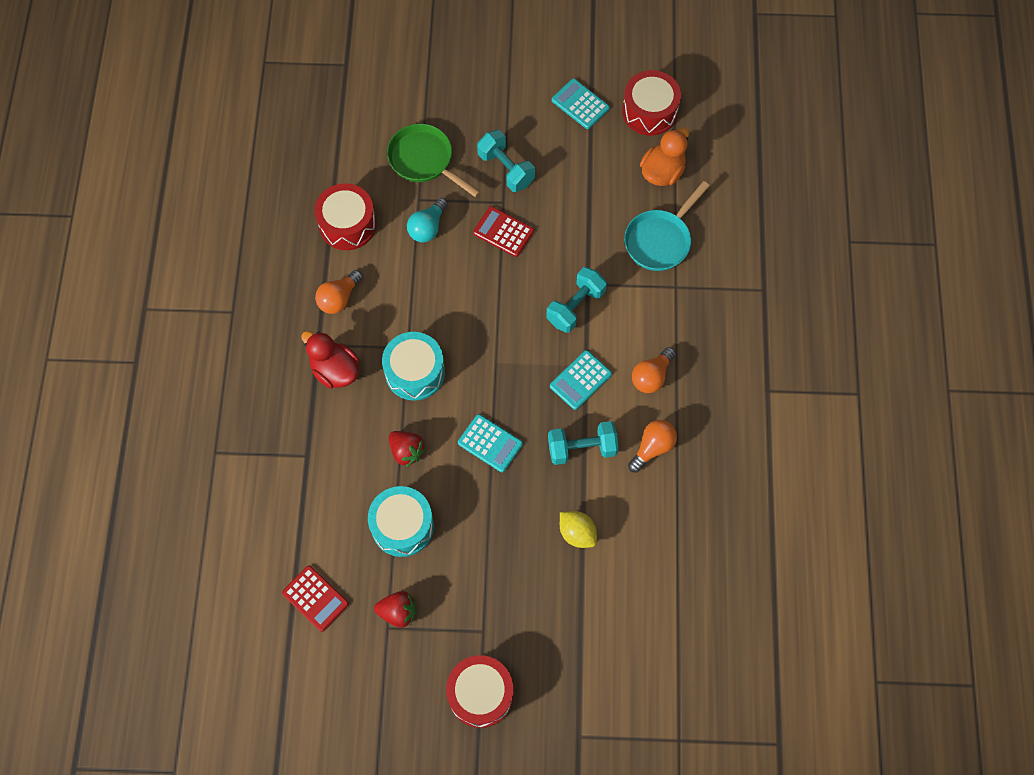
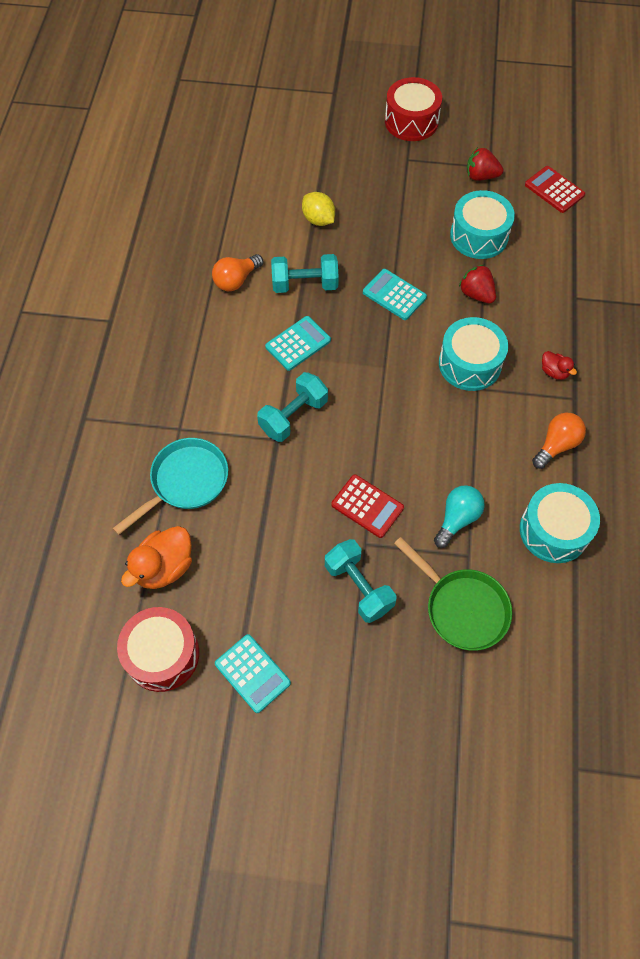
camera: 175 degrees left, 5 degrees down
red duck [301,331,359,389] -> red duck [542,351,577,380], size x0.53
red drum [314,183,376,250] -> turquoise drum [520,483,600,563]
orange light bulb [632,347,676,393] -> none

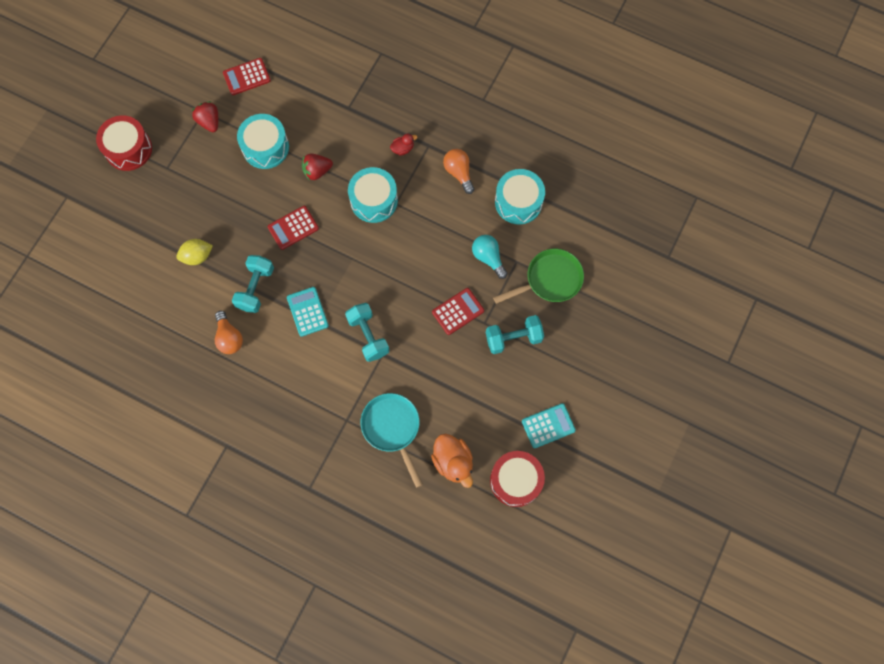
camera: 70 degrees left, 10 degrees up
turquoise calculator [363,269,427,320] -> red calculator [268,206,319,250]
red strawberry [467,147,503,181] -> red strawberry turned 120 degrees clockwise [192,101,218,132]

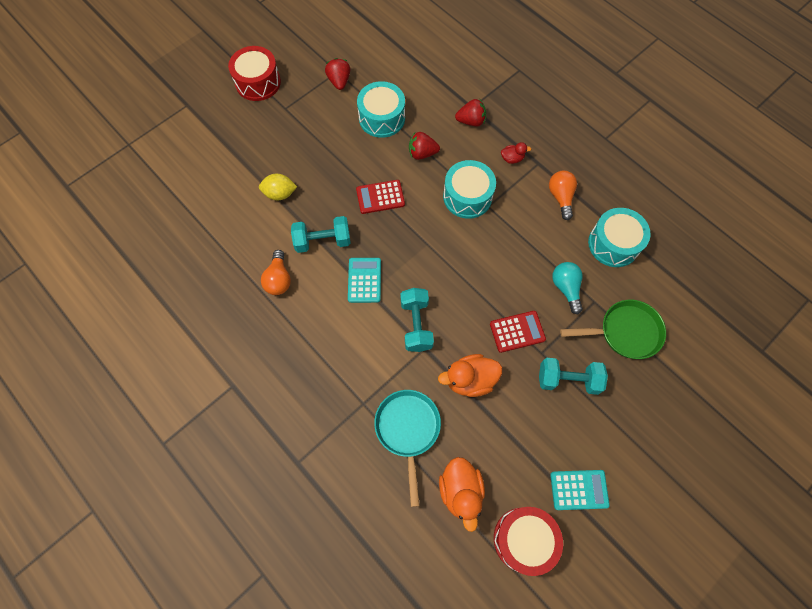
camera: 20 degrees right, 5 degrees down
red calculator [223,58,271,95] -> none
turquoise dumbbell [232,255,274,313] -> turquoise dumbbell turned 45 degrees clockwise [291,216,351,253]
none -> orange duck [438,354,502,397]
none -> red strawberry [455,99,486,127]

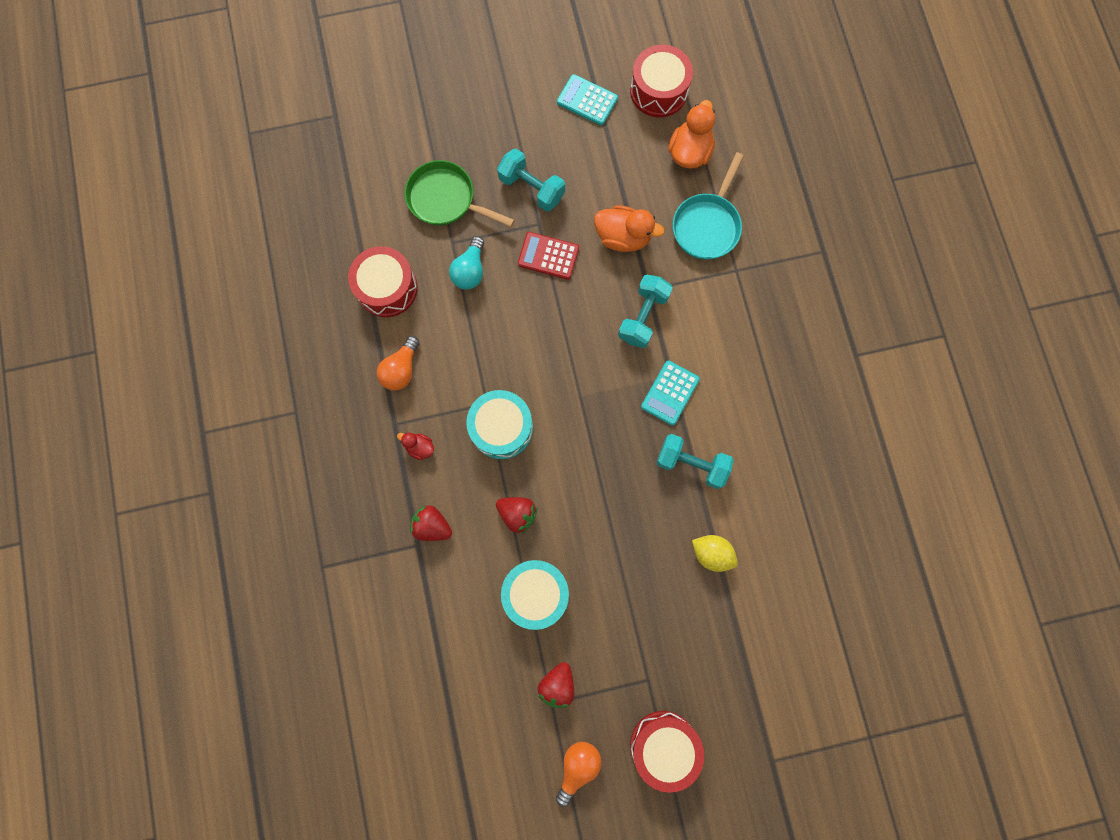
camera: 150 degrees left, 10 degrees up
orange light bulb [261,250,291,295] -> orange light bulb moved to [556,742,602,807]
red calculator [356,180,405,214] -> none
turquoise drum [588,208,651,267] -> red drum [348,246,417,317]

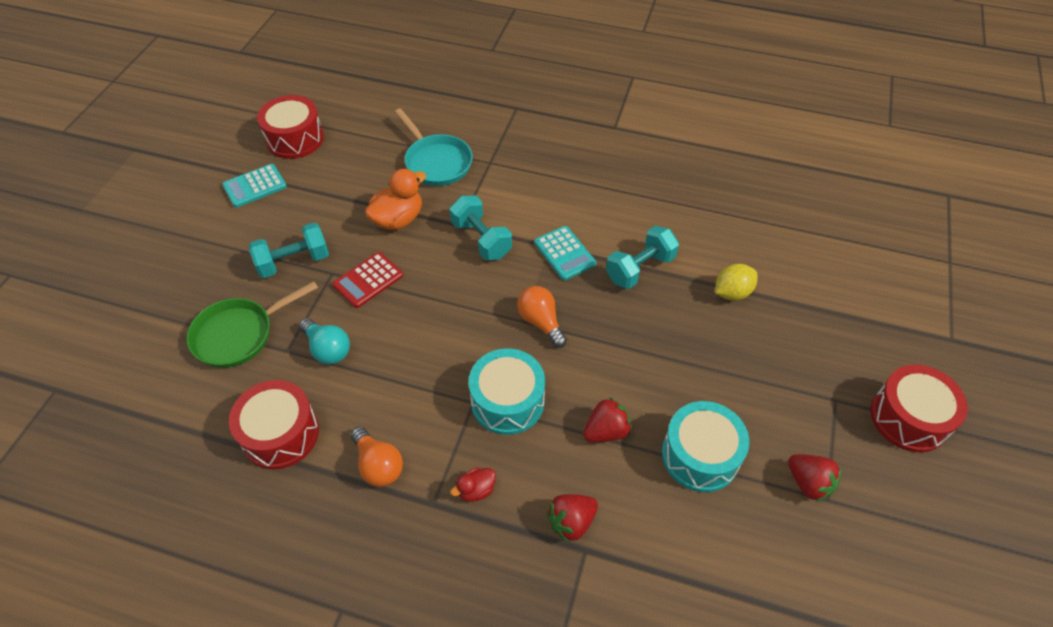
camera: 60 degrees left, 25 degrees down
orange light bulb [556,742,602,807] -> orange light bulb moved to [517,286,567,348]
orange duck [668,100,715,169] -> none

